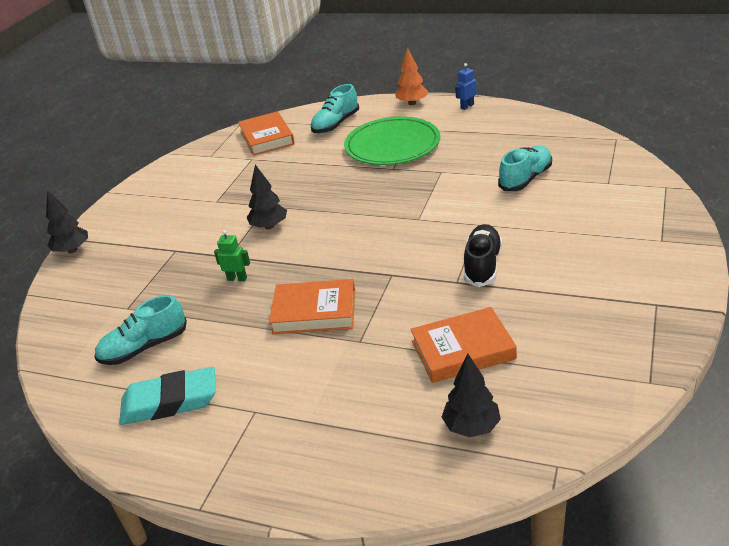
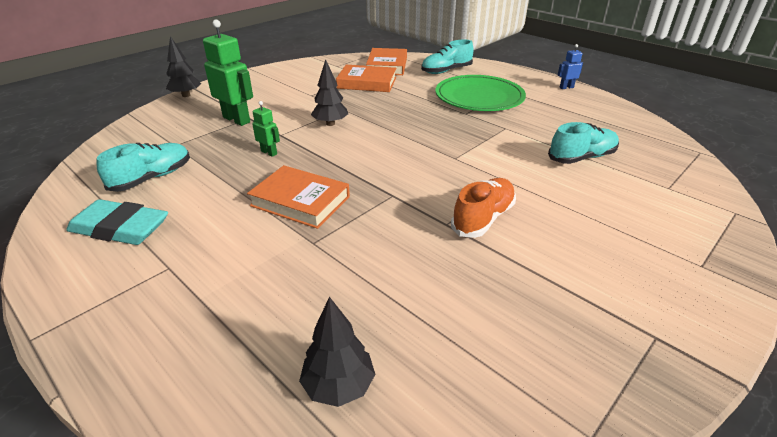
camera: 20 degrees right, 0 degrees up
turquoise shoe [94,295,187,365] -> turquoise shoe turned 135 degrees clockwise [97,143,190,192]
orange tree [395,47,428,105] -> none
orange book [411,307,517,383] -> orange book moved to [336,65,396,92]
black shoe [464,224,502,287] -> orange shoe [451,178,516,238]
none -> green robot [203,20,253,126]

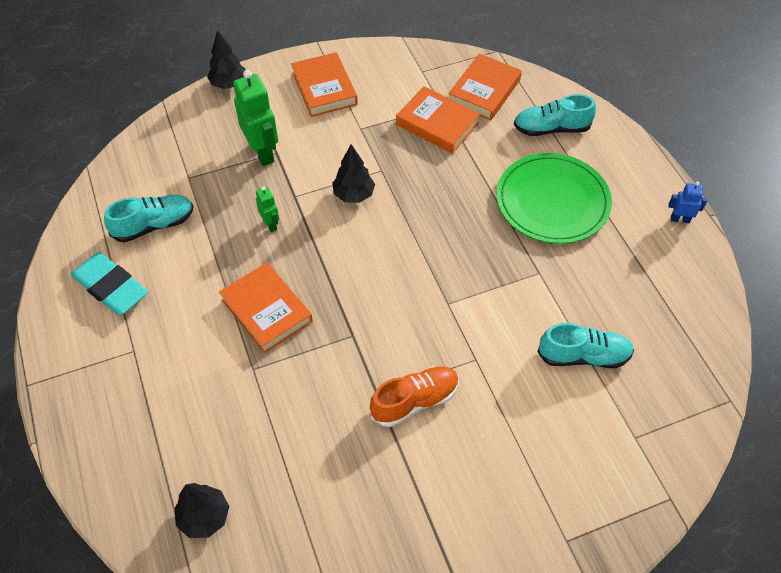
camera: 25 degrees right, 20 degrees up
none -> orange book [291,52,358,117]

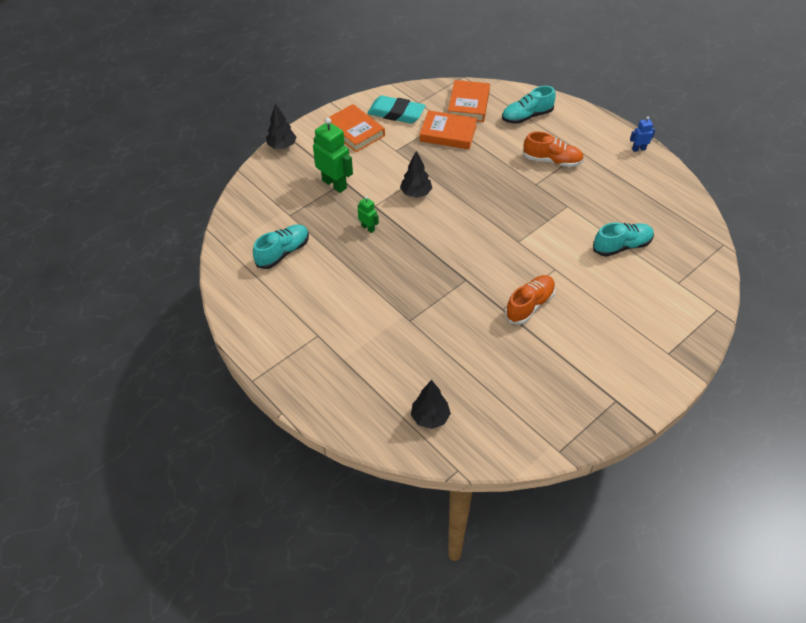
camera: 20 degrees left, 5 degrees down
turquoise eraser [71,252,148,315] -> turquoise eraser moved to [367,95,426,124]
orange book [219,263,313,353] -> none
green plate [496,153,612,244] -> orange shoe [523,131,584,167]

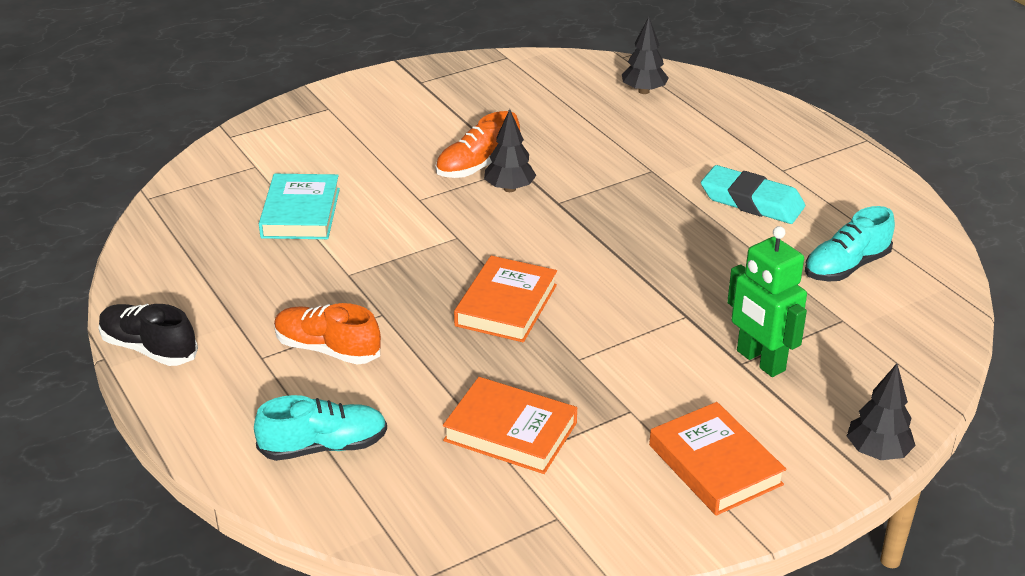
camera: 170 degrees left, 15 degrees down
green robot [358,196,379,233] -> none
turquoise eraser [367,95,426,124] -> turquoise eraser moved to [701,165,805,224]
black tree [400,151,432,198] -> black tree moved to [484,109,536,192]
orange book [448,80,490,122] -> orange book moved to [454,256,557,342]
turquoise shoe [593,222,654,257] -> turquoise book [259,174,340,239]
blue robot [630,116,655,152] -> black shoe [99,304,198,366]

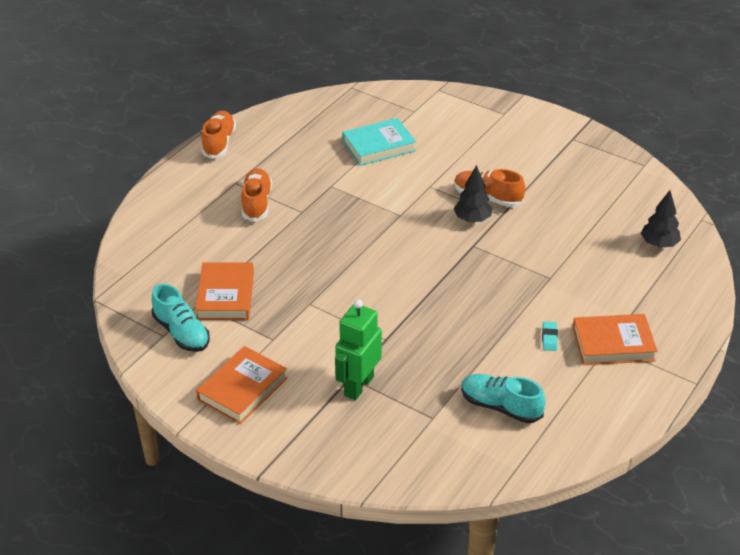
camera: 65 degrees right, 5 degrees up
black shoe [99,304,198,366] -> orange shoe [201,111,236,159]
turquoise shoe [254,395,387,461] -> turquoise shoe moved to [152,284,210,352]
orange book [454,256,557,342] -> orange book moved to [572,314,658,365]
turquoise eraser [701,165,805,224] -> turquoise eraser [542,322,558,351], size x0.43
black tree [847,363,916,460] -> none

